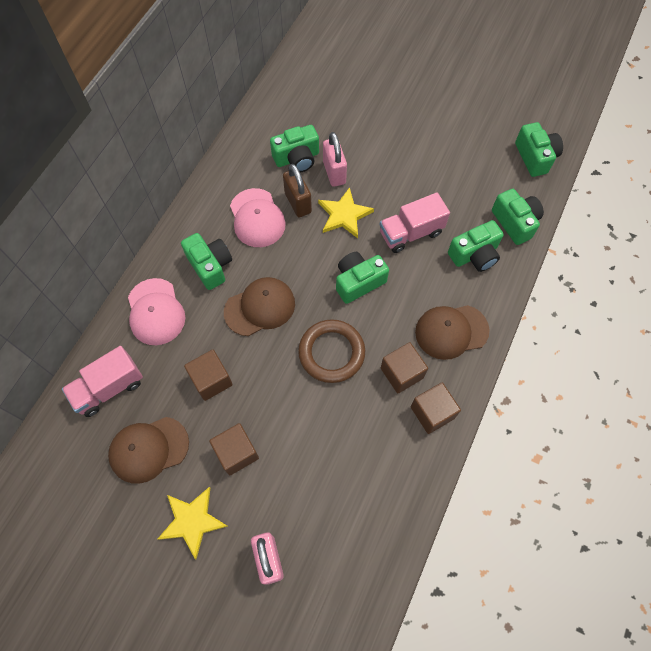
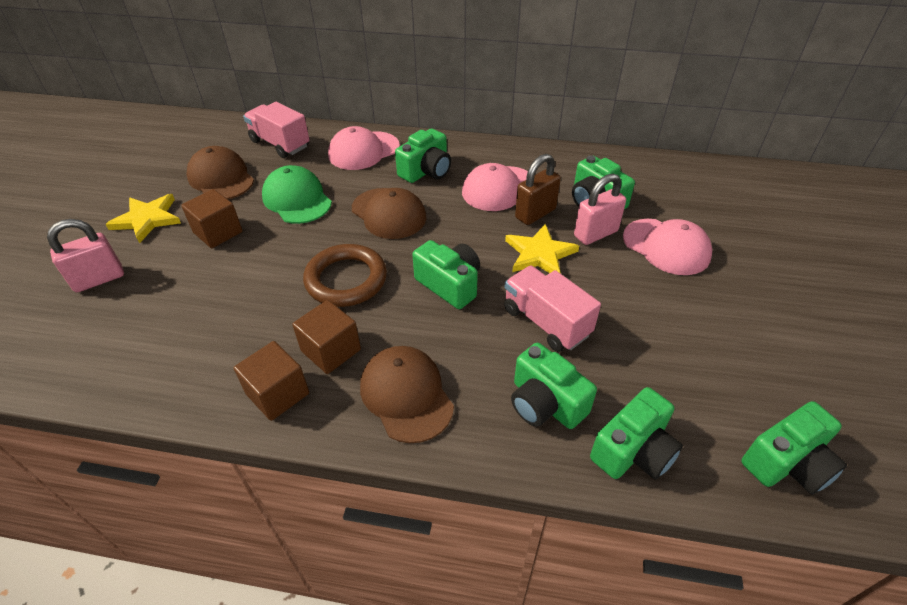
camera: 75 degrees right, 20 degrees down
brown cube [184,350,233,401] -> green cap [262,165,332,224]
none -> pink cap [623,219,712,275]

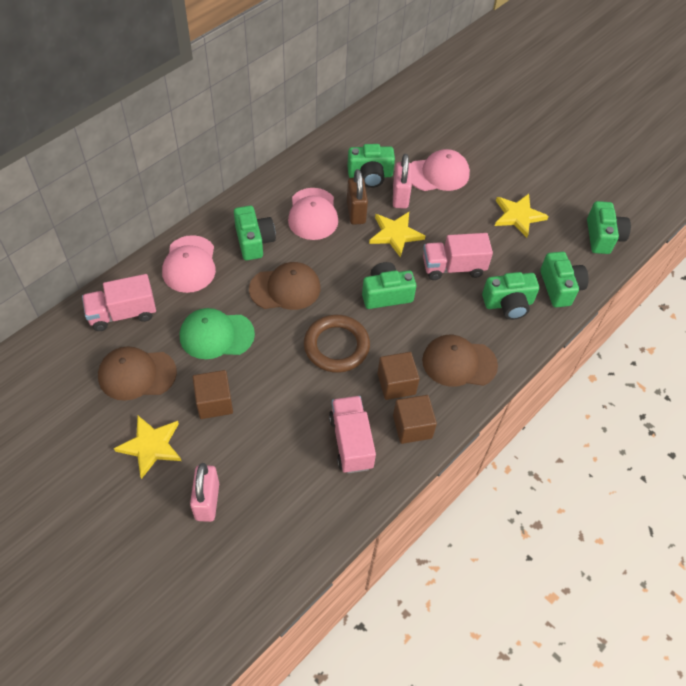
camera: 60 degrees left, 10 degrees up
none -> pink truck [329,396,376,473]
none -> yellow star [495,194,549,238]

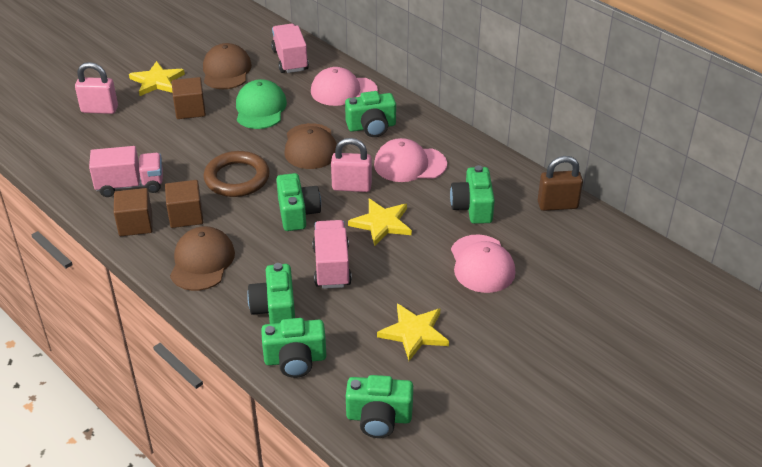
camera: 95 degrees right, 15 degrees down
brown padlock [347,169,368,225] -> brown padlock moved to [538,156,583,211]
pink padlock [393,154,412,209] -> pink padlock moved to [331,138,372,192]

